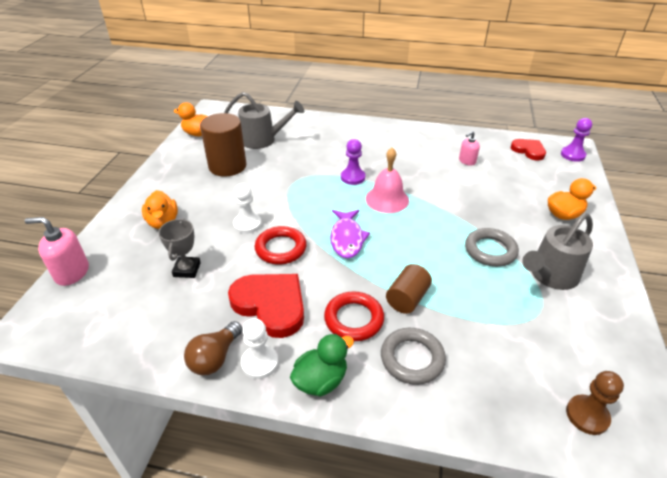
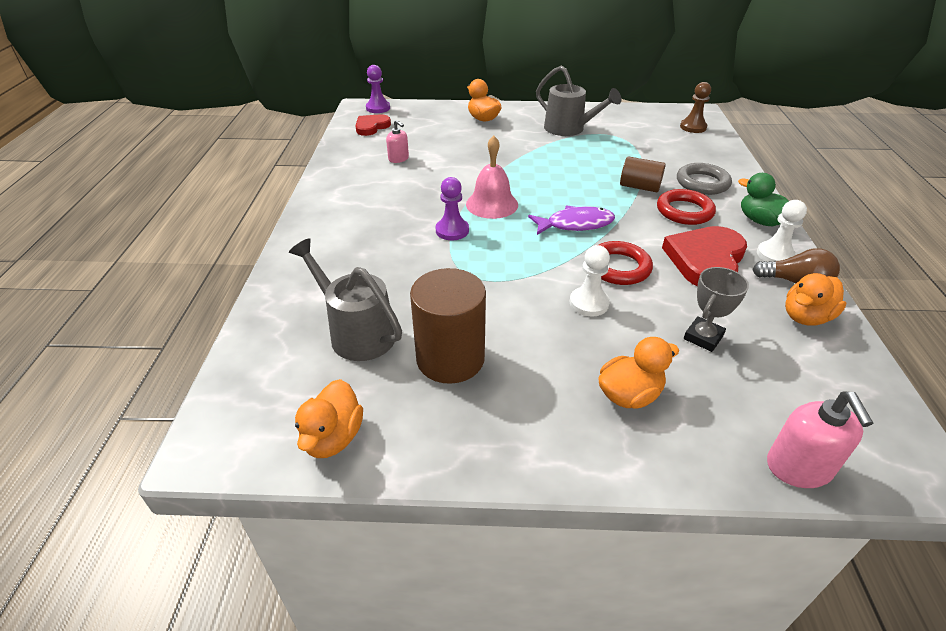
camera: 100 degrees left, 0 degrees up
grey trophy [158,218,201,278] -> grey trophy turned 45 degrees counterclockwise [684,267,749,352]
grey watering can [224,92,304,149] -> grey watering can turned 45 degrees counterclockwise [289,238,402,361]
grey ring [465,228,519,267] -> none
none -> orange duck [785,273,847,326]

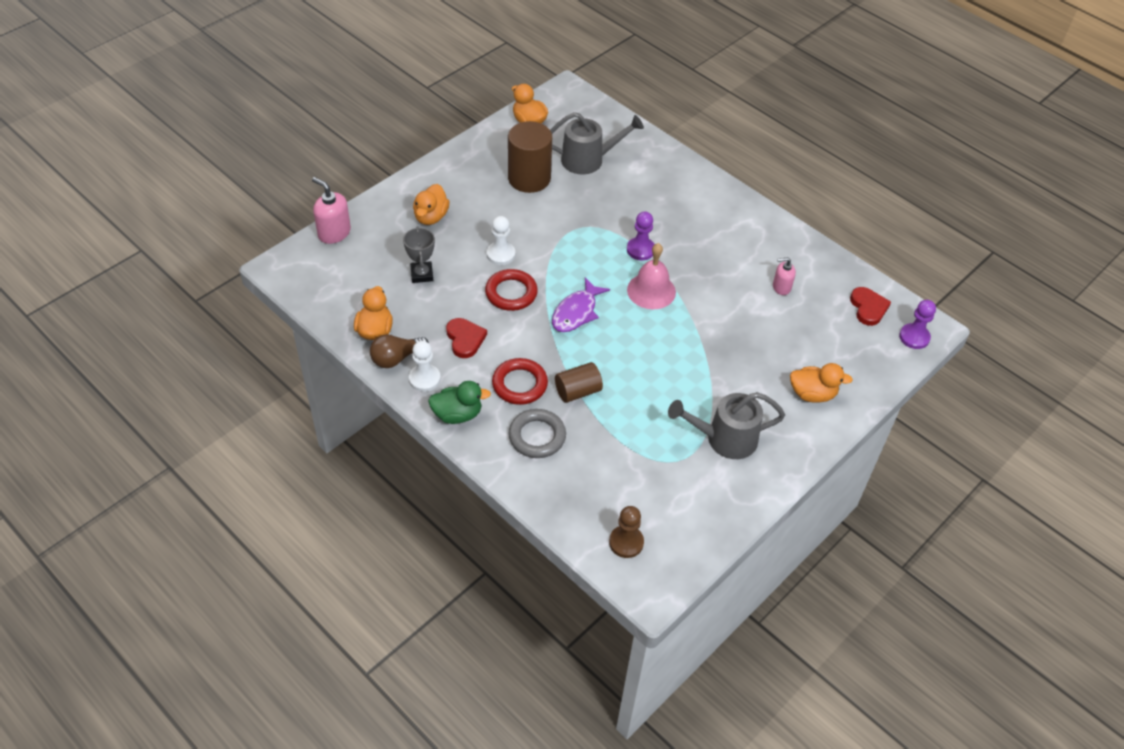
camera: 130 degrees right, 10 degrees up
red heart [662,226,747,286] -> red heart [446,318,487,358], size x0.60

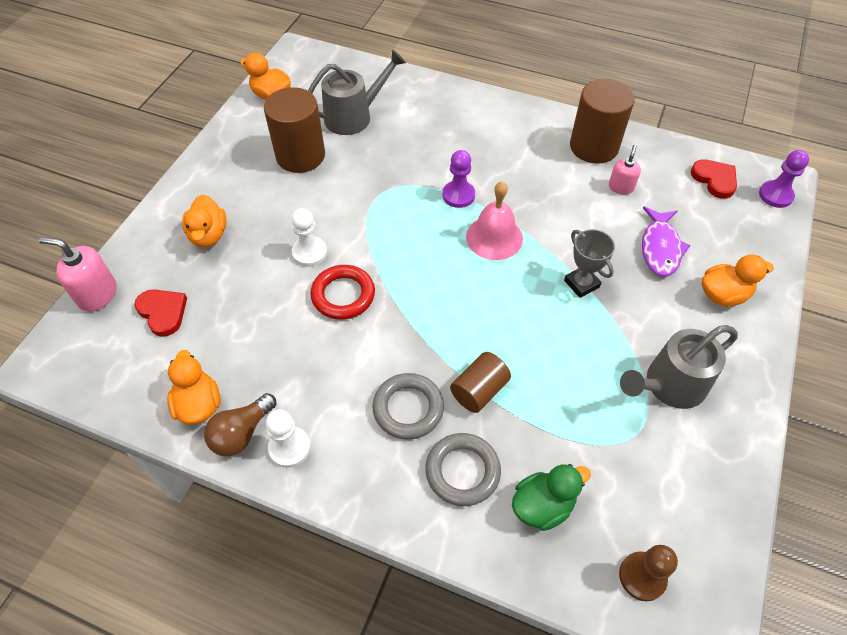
camera: 20 degrees left, 5 degrees up
grey trophy [403,226,435,283] -> grey trophy moved to [564,229,615,298]
green duck [428,381,491,424] -> green duck moved to [512,464,591,531]
red heart [446,318,487,358] -> red heart moved to [134,289,187,337]
red ring [492,358,548,405] -> grey ring [372,373,444,440]
purple fish [552,277,610,332] -> purple fish moved to [642,207,690,277]
pink soap dispenser [773,258,796,295] -> pink soap dispenser turned 135 degrees clockwise [609,145,641,195]
none -> brown cylinder [570,79,635,164]

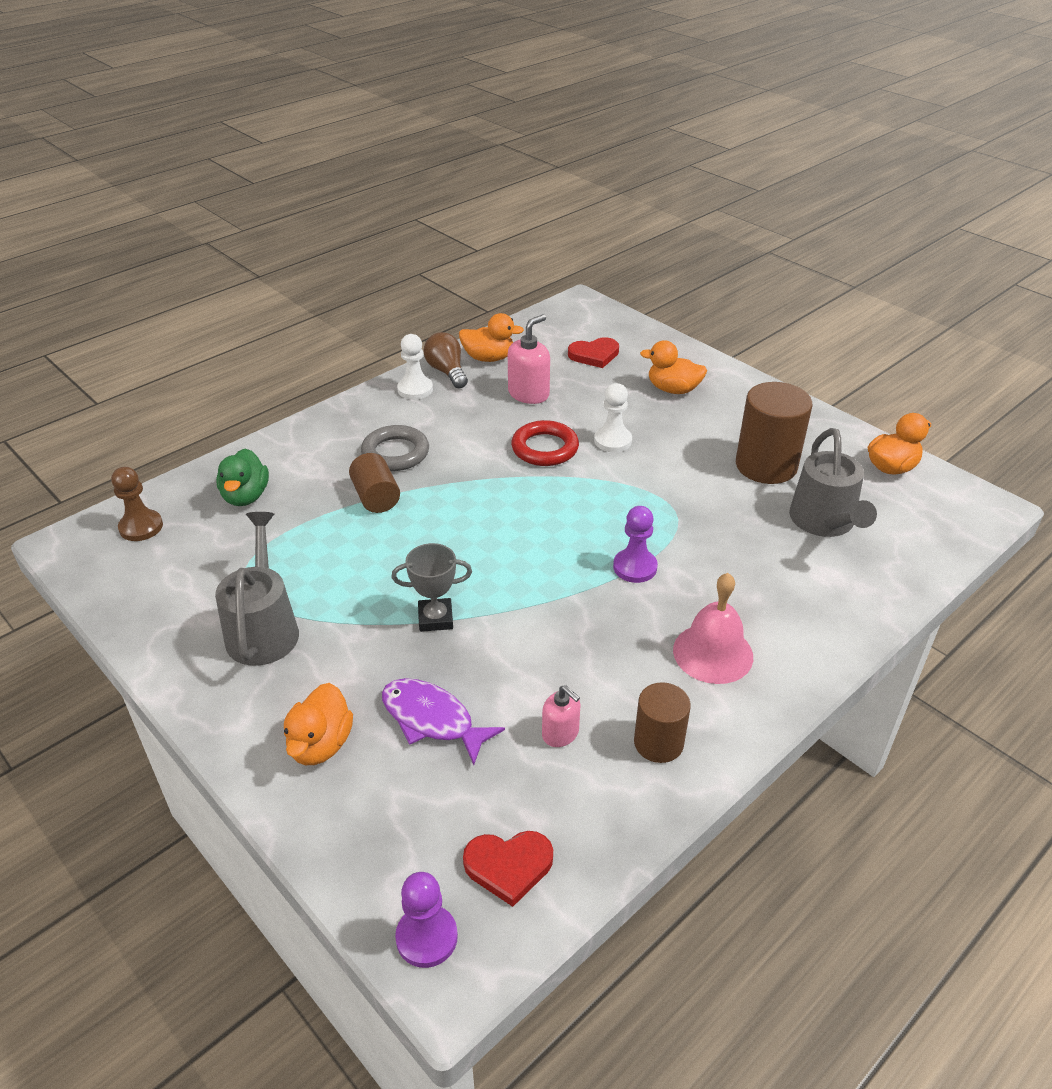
camera: 115 degrees right, 15 degrees down
pink soap dispenser [39,237,116,312] -> pink soap dispenser moved to [508,314,550,404]
grey ring [425,433,501,506] -> none
pink bell [466,181,523,260] -> pink bell moved to [673,573,753,684]
brown cylinder [570,79,635,164] -> brown cylinder [634,682,691,763], size x0.60

